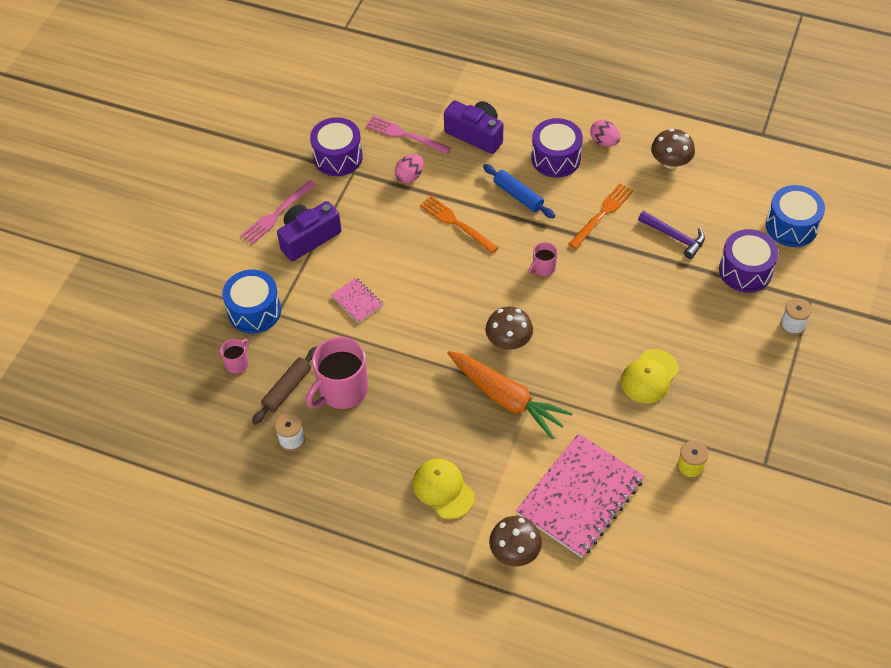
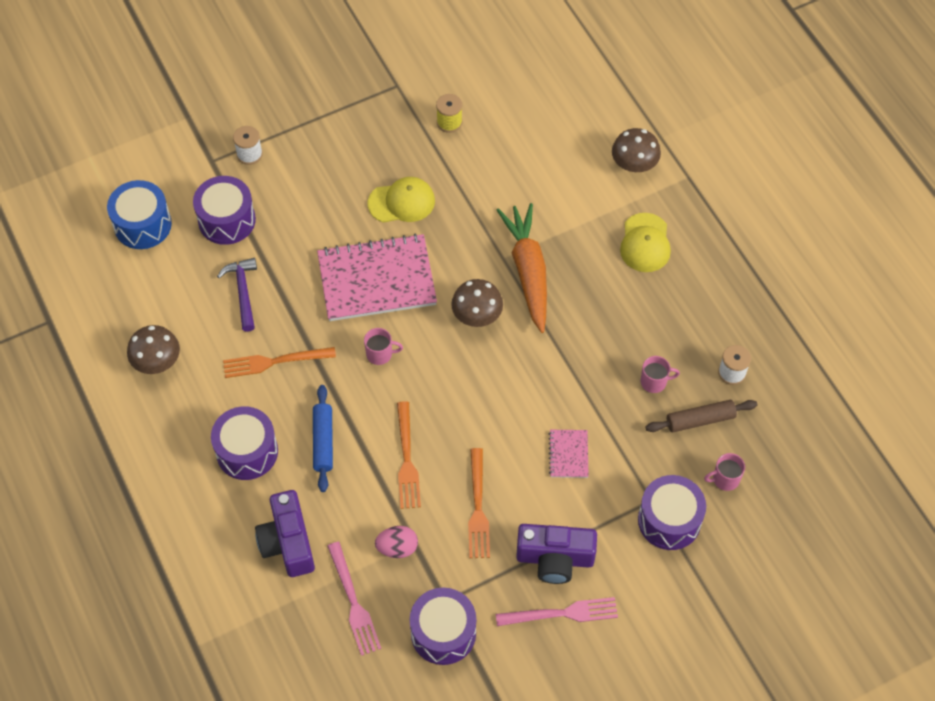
camera: 140 degrees left, 5 degrees up
blue drum [222,270,281,333] -> purple drum [638,475,706,550]
pink mug [306,337,368,409] -> pink mug [641,356,680,393], size x0.49
pink notebook [516,433,644,558] -> pink notebook moved to [317,234,437,321]
pink egg [590,120,620,147] -> none
none -> orange fork [468,448,490,558]

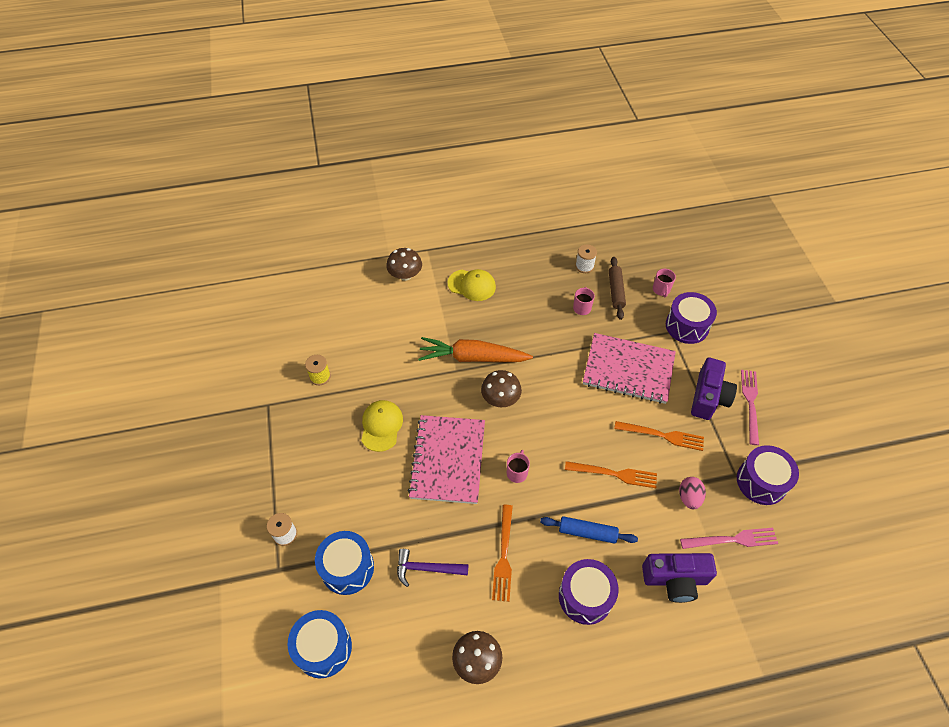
camera: 75 degrees left, 5 degrees down
purple drum [193,176,256,245] -> blue drum [315,531,374,595]
pink notebook [549,430,589,478] -> pink notebook [583,333,676,404], size x2.25

